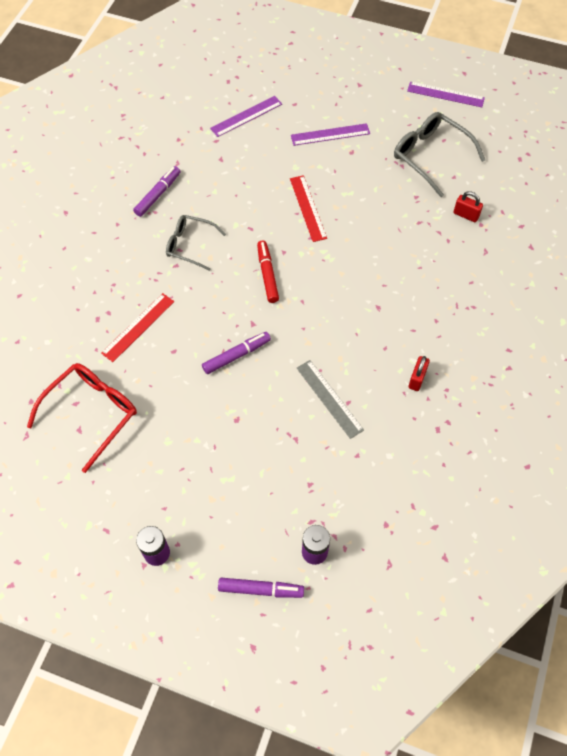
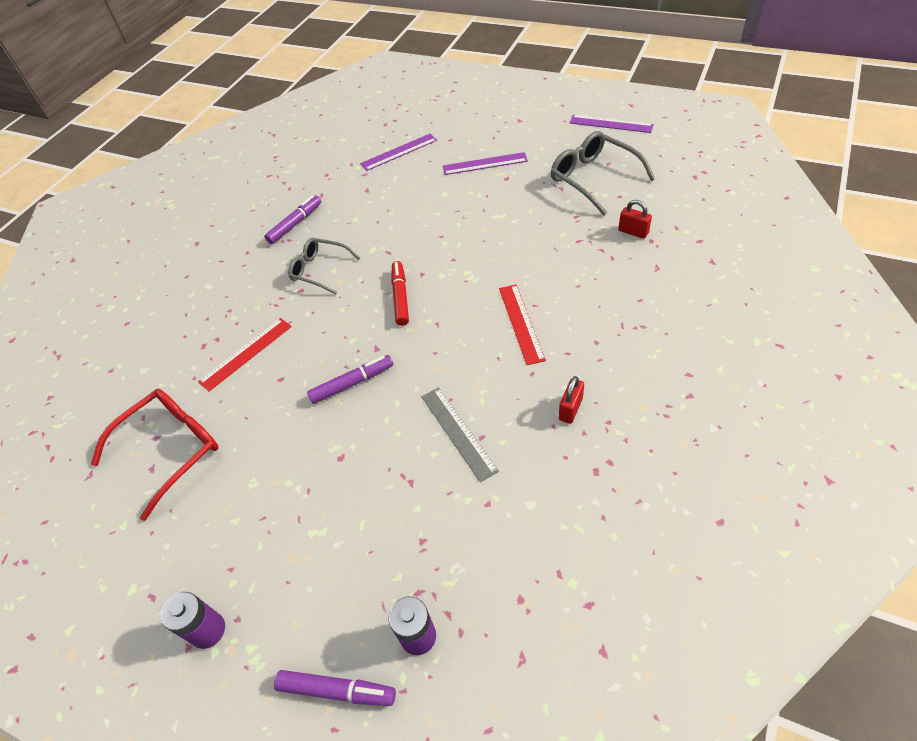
camera: 10 degrees right, 10 degrees down
red ruler [290,175,327,242] -> red ruler moved to [499,285,546,365]

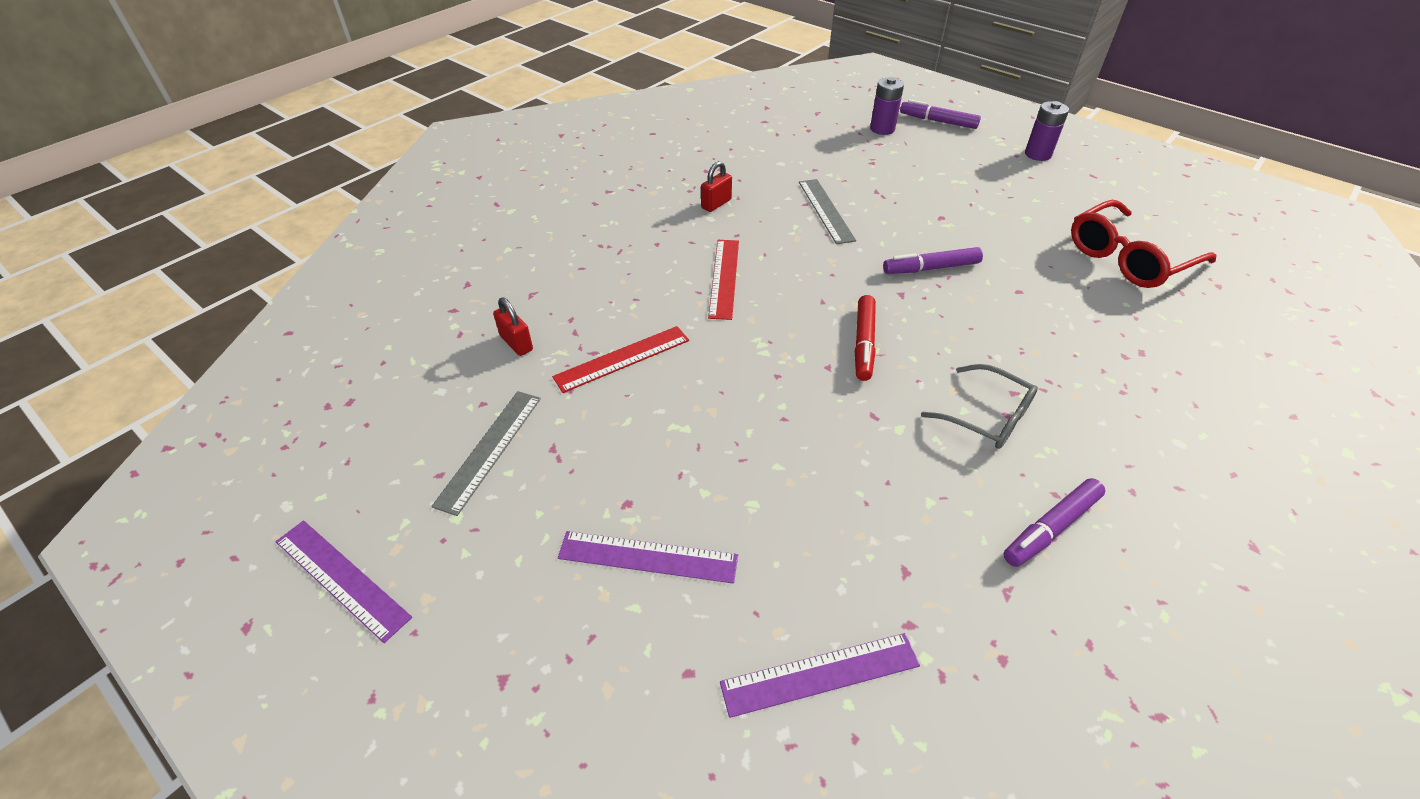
camera: 170 degrees left, 5 degrees down
red ruler [198,318,292,392] -> red ruler moved to [552,326,689,393]
grey glasses [551,131,655,215] -> grey ruler [431,391,541,516]

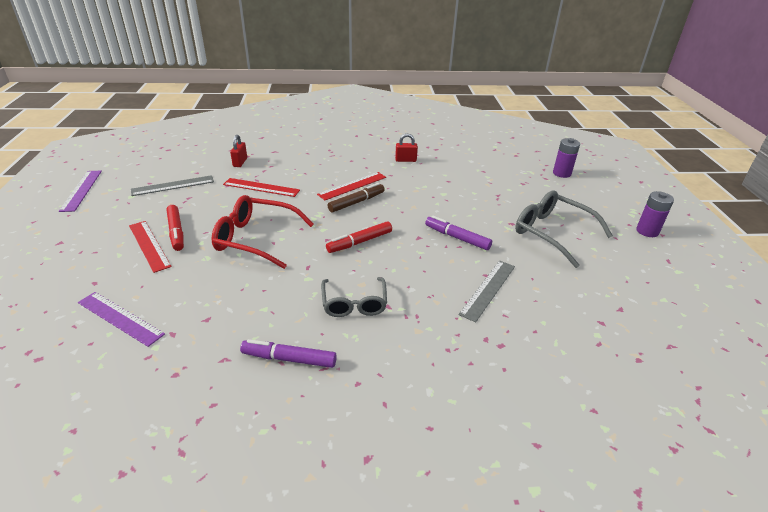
camera: 45 degrees right, 10 degrees down
purple ruler [558,531,738,584] -> red ruler [129,221,172,273]
grey ruler [799,179,856,244] -> grey ruler moved to [459,260,515,322]
purple marker [900,99,981,129] -> none
red glasses [1071,200,1217,288] -> red glasses moved to [211,195,314,269]
none -> red marker [167,205,184,251]
none -> brown marker [327,183,385,213]
none -> grey glasses [515,190,613,268]

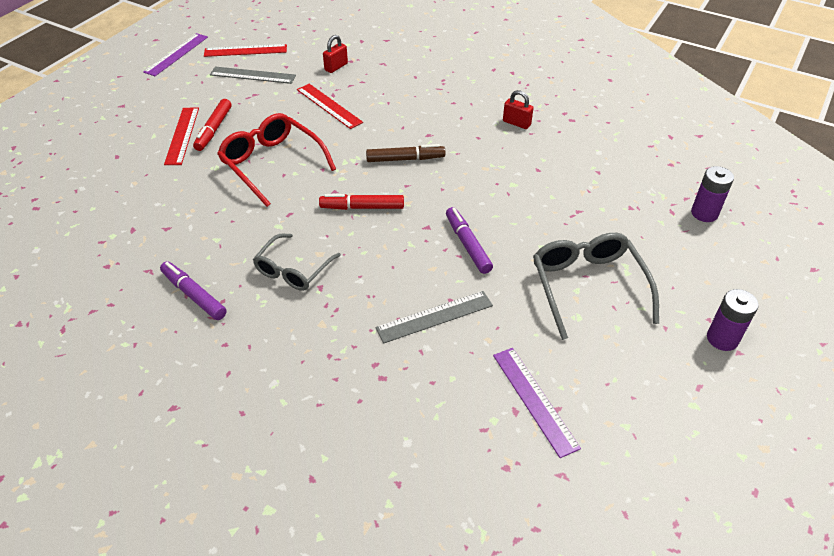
camera: 35 degrees right, 10 degrees up
purple ruler [78,292,165,347] -> purple ruler moved to [493,348,581,458]
red ruler [317,172,386,200] -> red ruler moved to [204,44,287,57]

